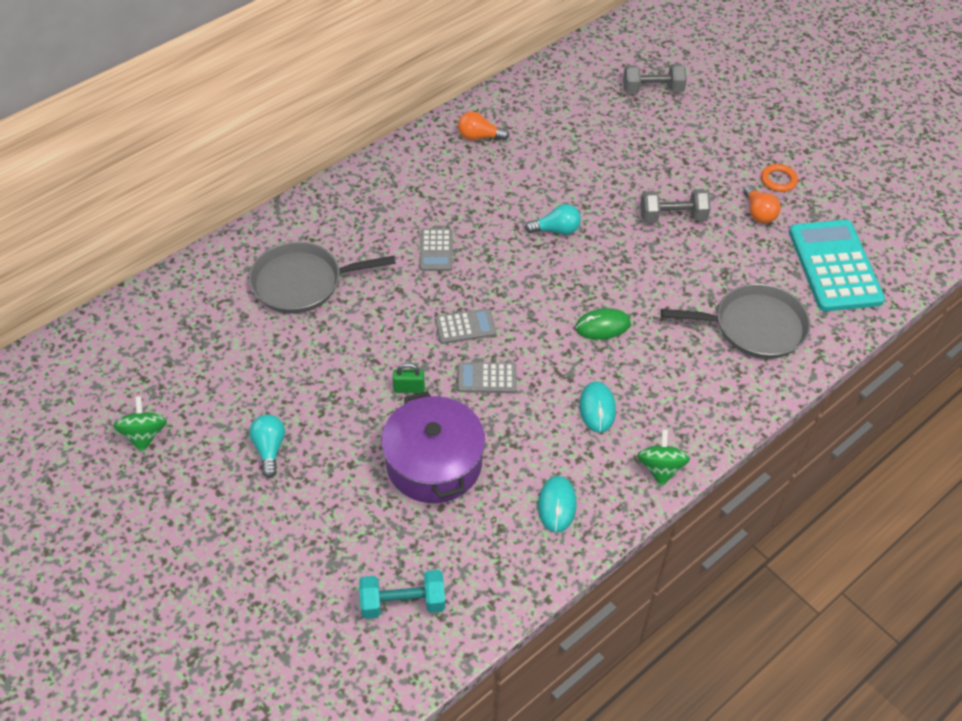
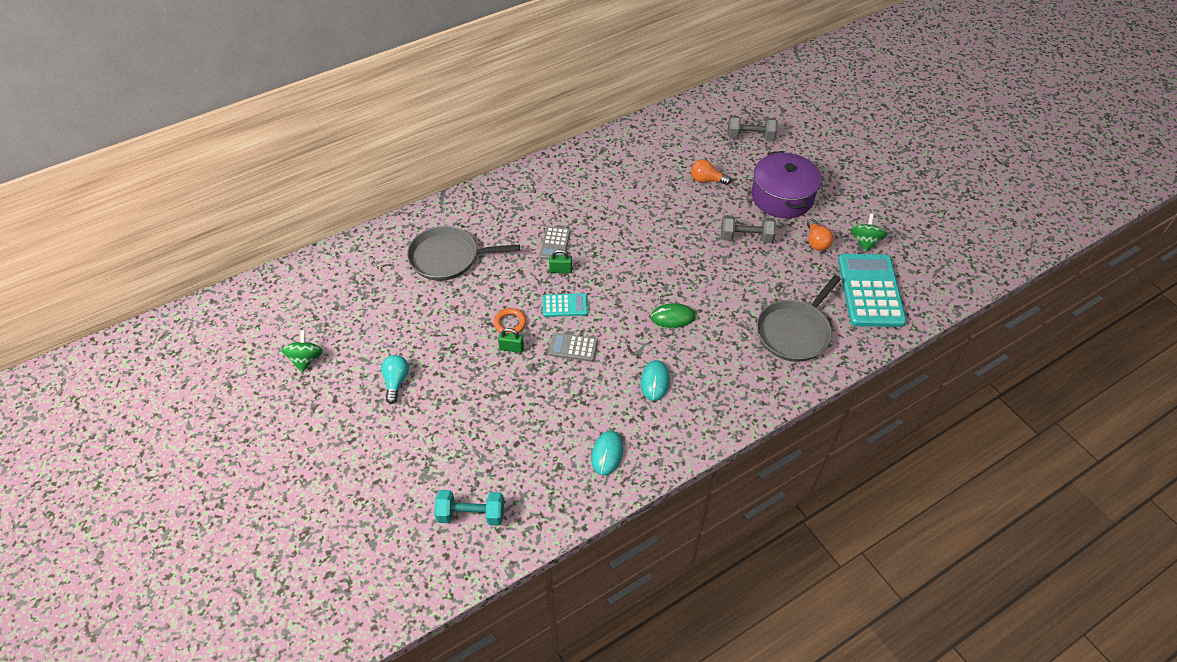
camera: 10 degrees right, 0 degrees up
purple pot [381,391,485,503] -> purple pot moved to [752,151,822,218]
grey calculator [435,308,496,344] -> turquoise calculator [543,293,588,317]
orange light bulb [458,111,509,140] -> orange light bulb moved to [691,160,731,185]
turquoise light bulb [525,204,581,235] -> none
green spinning top [637,429,690,486] -> green spinning top moved to [850,213,887,252]
grey pan [661,284,811,359] -> grey pan turned 120 degrees clockwise [757,275,841,362]
orange ring [761,164,798,192] -> orange ring moved to [494,308,526,334]
none -> green padlock [549,249,572,273]

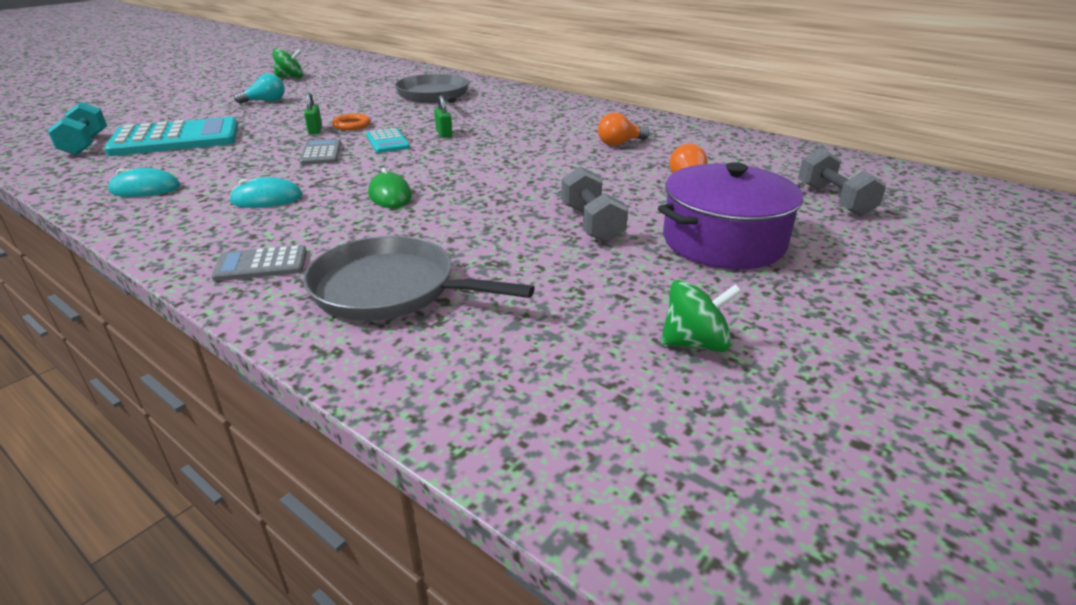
camera: 70 degrees right, 20 degrees down
grey calculator [539,226,570,260] -> grey calculator moved to [211,245,307,281]
orange light bulb [807,219,833,251] -> orange light bulb moved to [598,112,650,146]
turquoise calculator [838,254,907,327] -> turquoise calculator moved to [104,117,238,156]

